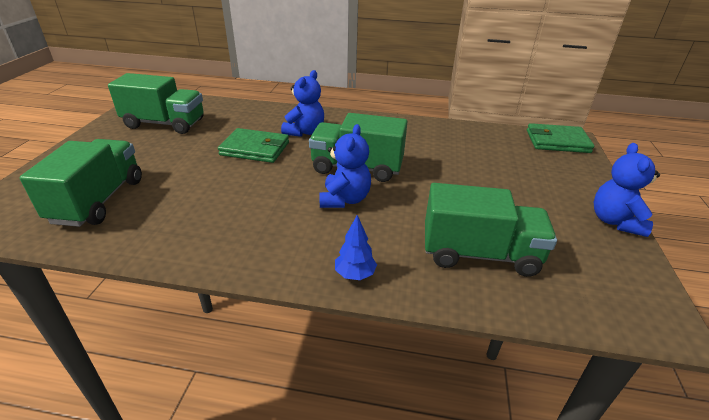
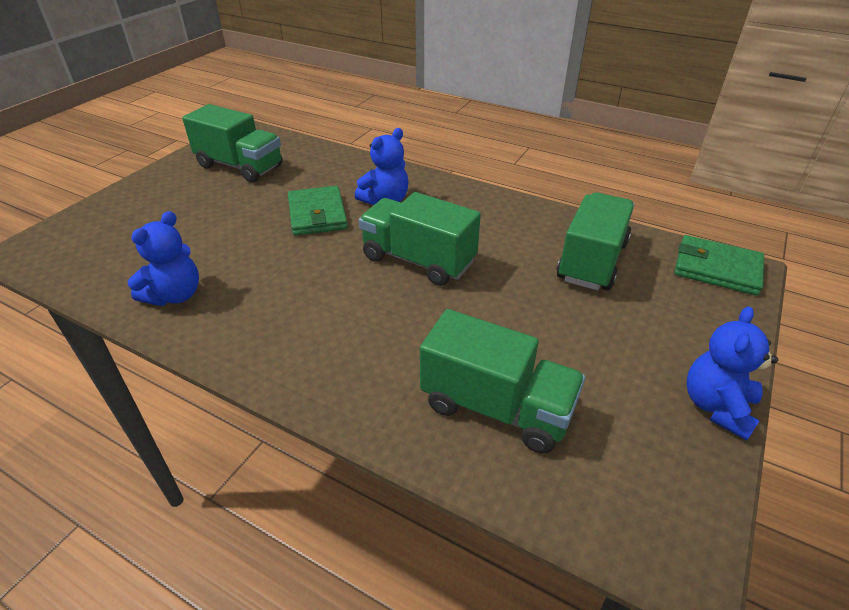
camera: 20 degrees right, 5 degrees up
green truck [19,139,142,227] -> green truck moved to [557,192,634,291]
green wallet [218,128,289,163] -> green wallet turned 45 degrees clockwise [288,186,348,236]
blue teddy bear [319,124,371,208] -> blue teddy bear moved to [127,211,199,306]
blue tree [335,215,377,280] -> none

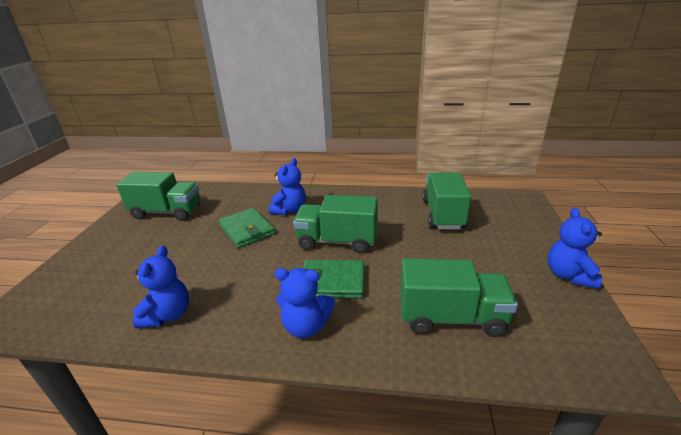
camera: 20 degrees left, 10 degrees down
green wallet [674,235,764,296] -> green wallet moved to [303,260,364,298]
none -> blue teddy bear [275,268,335,338]

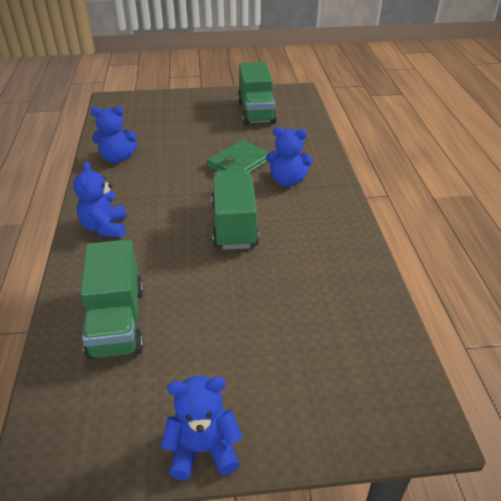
camera: 75 degrees right, 10 degrees up
green wallet [303,260,364,298] -> none
green truck [422,172,471,229] -> none

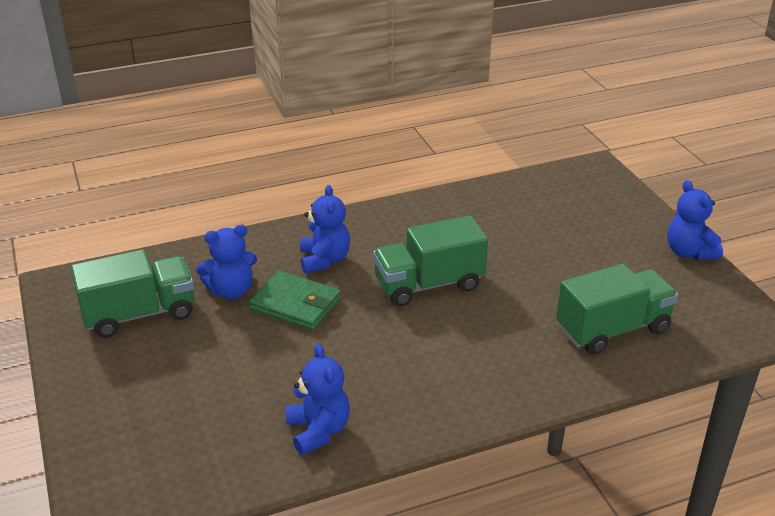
camera: 105 degrees left, 5 degrees down
blue teddy bear [73,161,127,238] -> blue teddy bear moved to [196,225,257,299]

